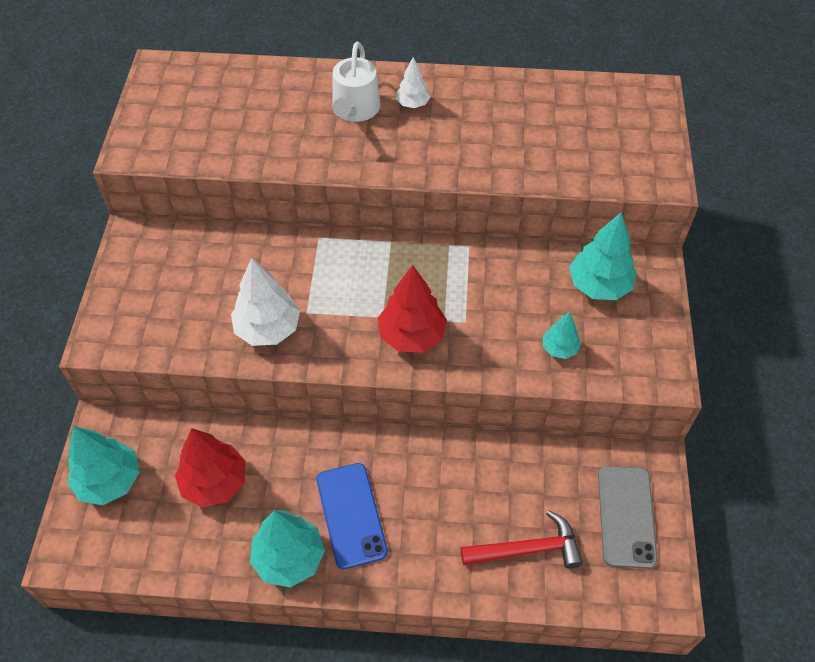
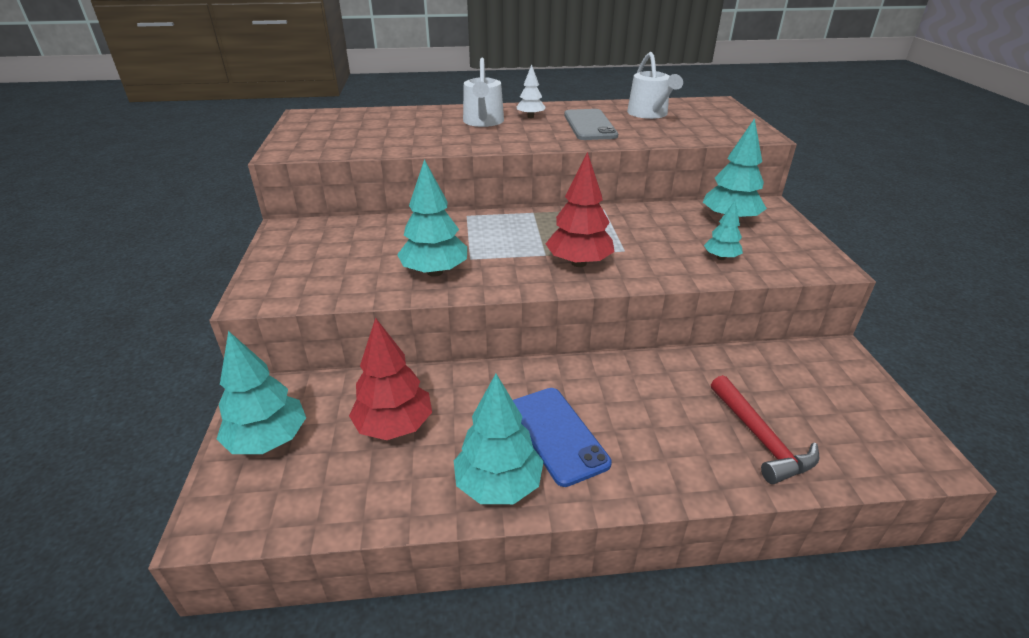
camera: 10 degrees left, 20 degrees down
white tree [231,258,300,346] -> turquoise tree [397,159,467,277]
red hammer [461,510,583,569] -> red hammer turned 90 degrees clockwise [711,375,819,484]
grey phone [598,466,658,569] -> grey phone moved to [564,109,618,140]
none -> white watering can [627,52,683,119]

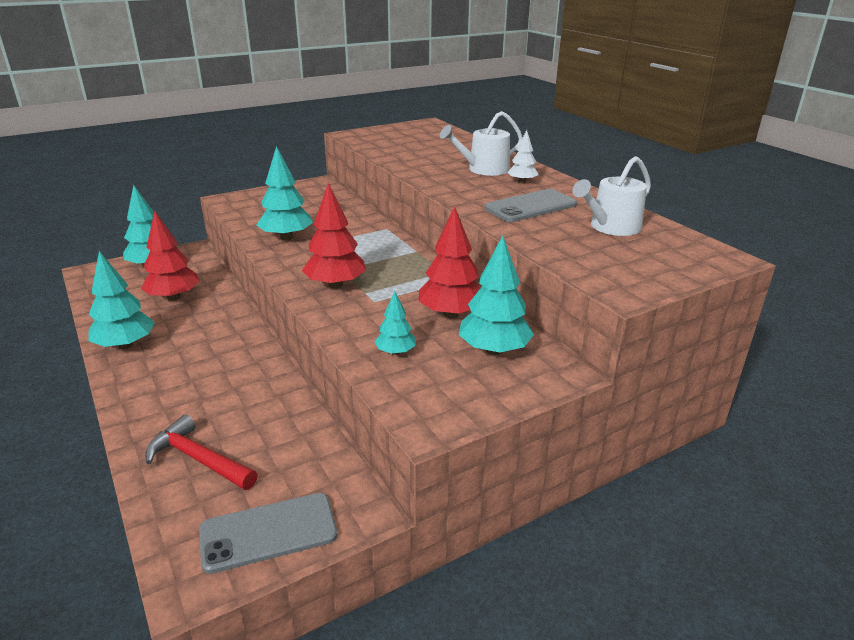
camera: 65 degrees right, 5 degrees down
blue phone [513,388,612,487] -> none
red hammer [711,375,819,484] -> red hammer turned 75 degrees clockwise [145,415,258,490]
none -> grey phone [199,493,337,574]
none -> red tree [419,206,480,318]

